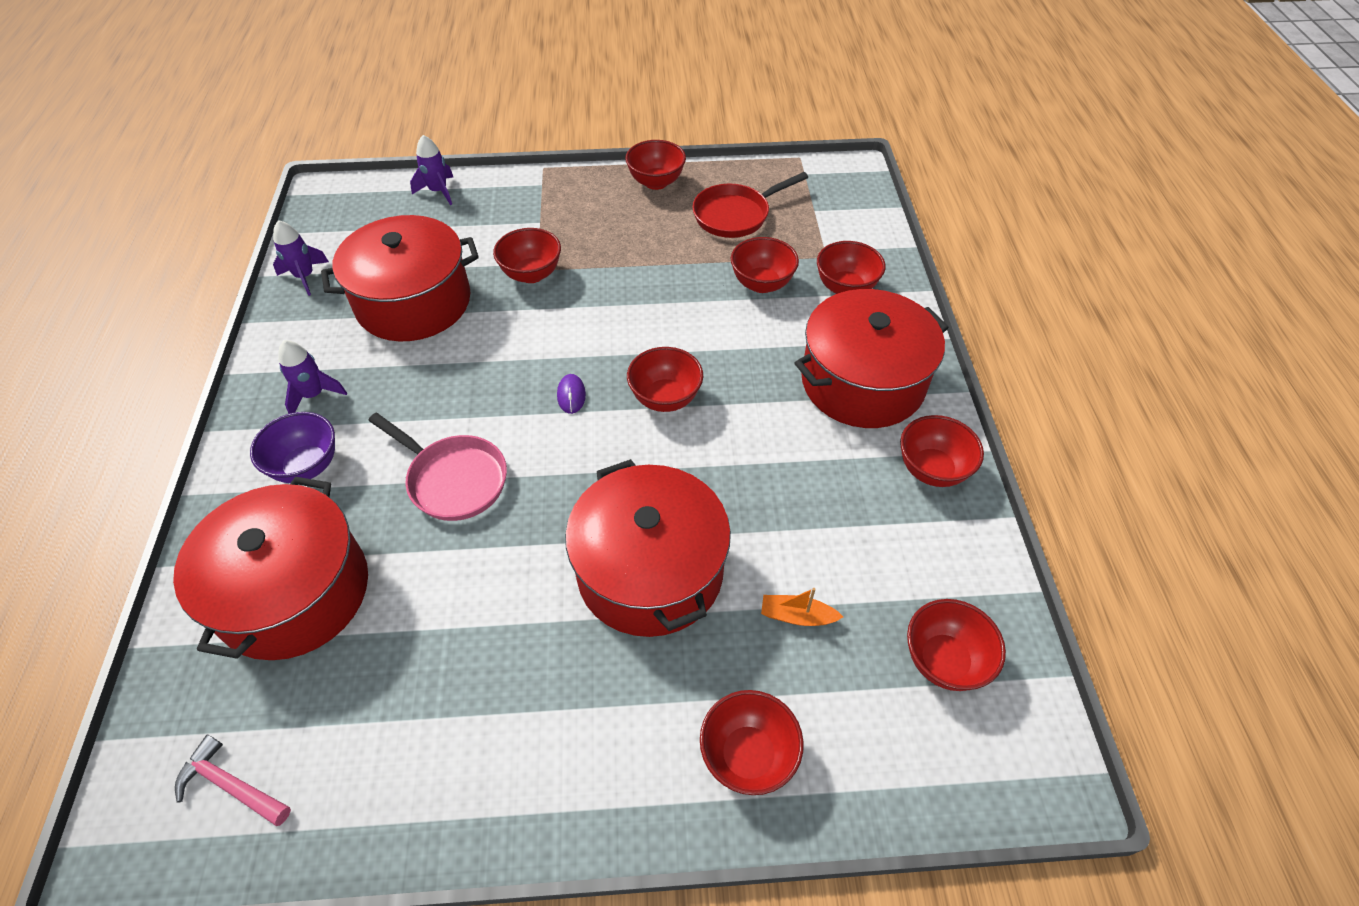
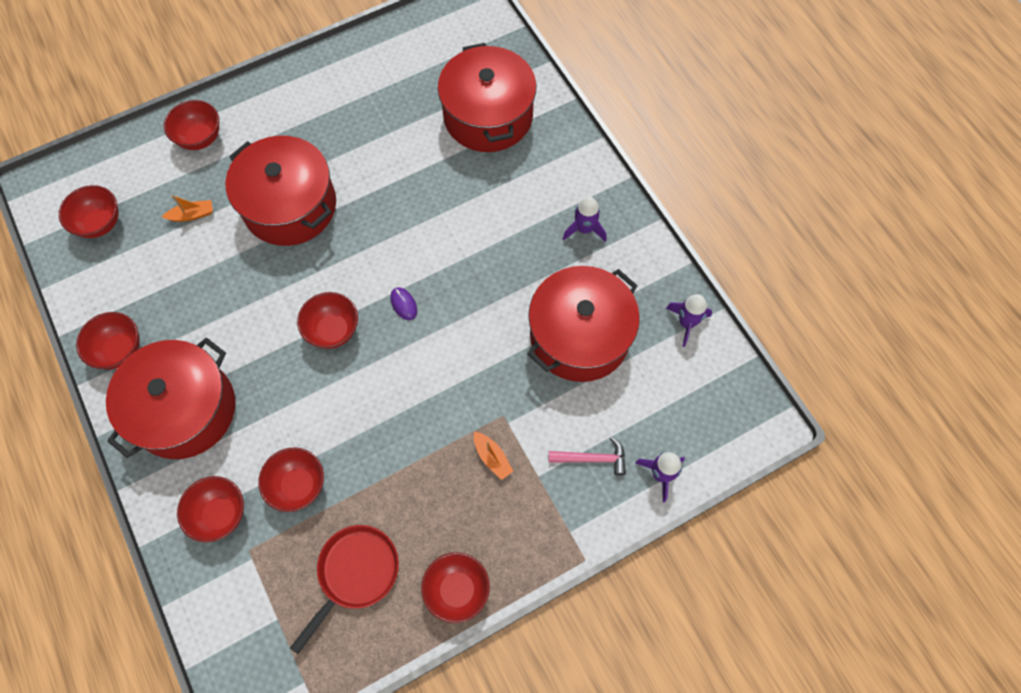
camera: 155 degrees right, 15 degrees up
pink hammer [175,735,291,826] -> pink hammer moved to [549,437,626,476]
purple bowl [250,412,335,483] -> none
pink pan [368,413,507,521] -> none
red bowl [493,228,561,283] -> none
none -> orange boat [474,432,513,480]

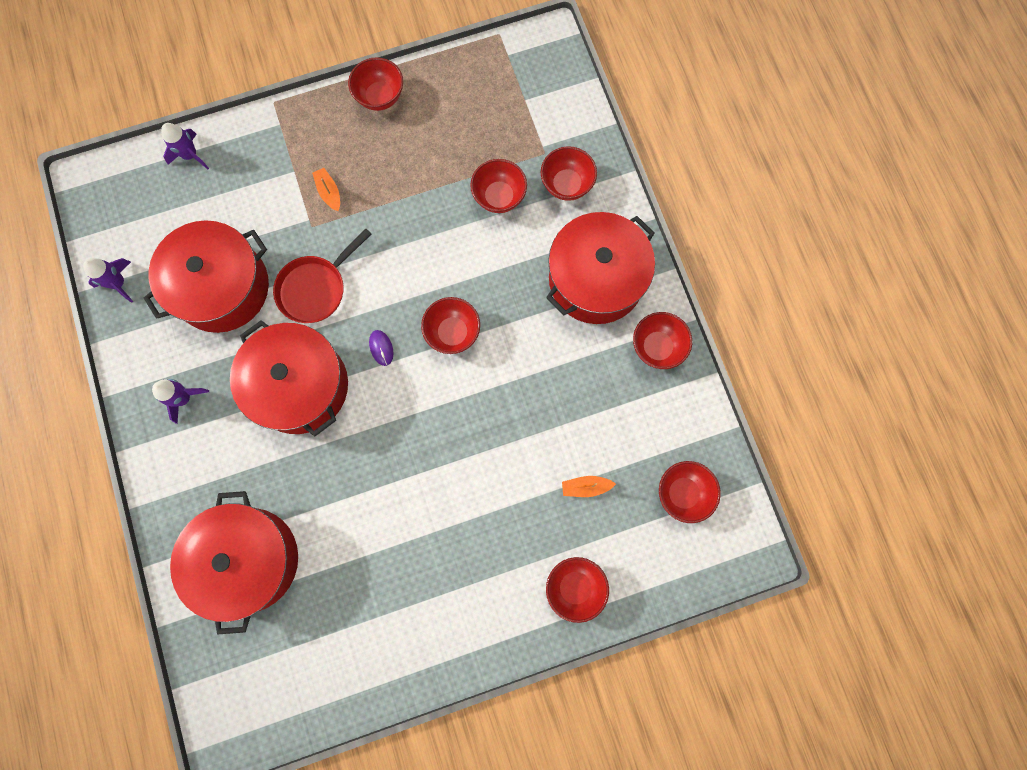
camera: 170 degrees left, 10 degrees up
red pot [225,136,336,246] -> red pot moved to [230,320,348,436]
red pan [290,525,399,654] -> red pan moved to [273,229,372,323]
pink hammer [549,437,626,476] -> none

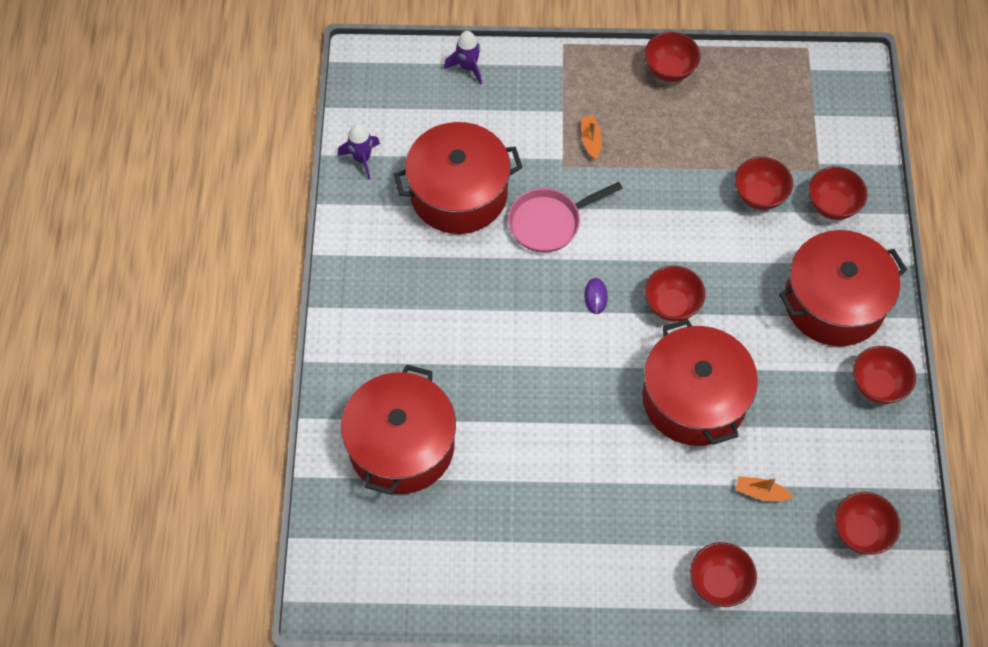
camera: 20 degrees right, 15 degrees down
purple rocket [152,379,209,424] -> none
red pot [230,320,348,436] -> red pot moved to [642,319,758,446]
red pan [273,229,372,323] -> pink pan [508,182,623,253]

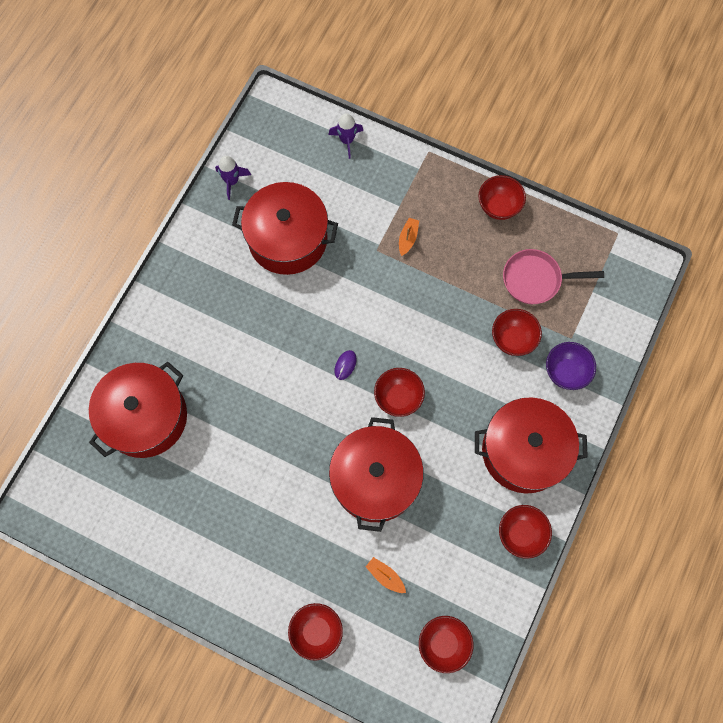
camera: 25 degrees right, 10 degrees up
pink pan [508,182,623,253] -> pink pan moved to [503,249,604,304]
red bowl [808,166,868,220] -> purple bowl [546,342,596,390]

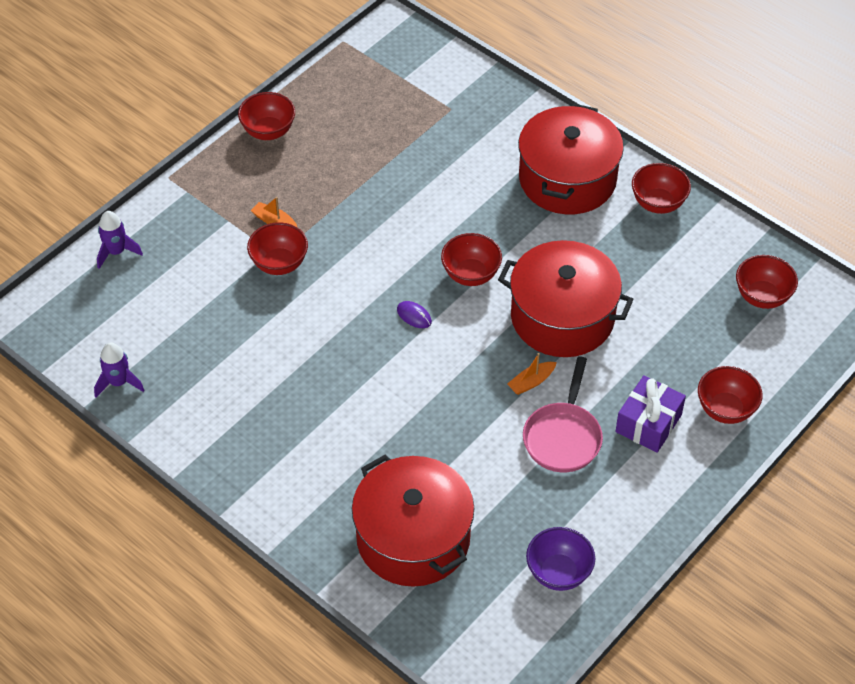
camera: 75 degrees left, 20 degrees down
red pot [232,182,338,275] -> none
orange boat [366,557,406,593] -> orange boat moved to [507,353,557,395]
red bowl [492,309,542,356] -> red bowl moved to [247,222,308,275]
pink pan [503,249,604,304] -> pink pan moved to [523,356,603,472]
purple bowl [546,342,596,390] -> purple bowl moved to [526,527,595,591]
none -> purple gift [615,375,686,453]

